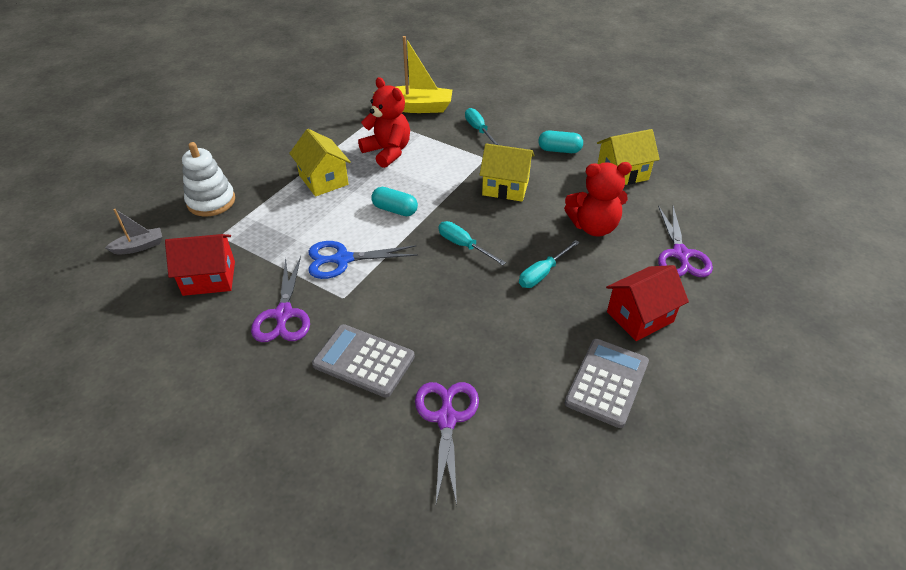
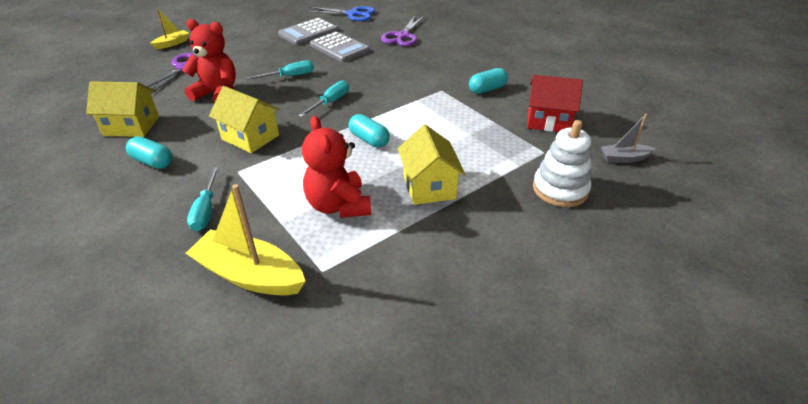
camera: 160 degrees left, 5 degrees down
purple scissors [251,256,310,342] -> turquoise capsule [469,68,508,94]
blue scissors [308,241,418,279] -> blue scissors moved to [306,6,375,21]
grey calculator [312,324,415,398] -> grey calculator moved to [310,32,370,62]
turquoise screwdriver [438,221,506,265] -> turquoise screwdriver turned 120 degrees counterclockwise [298,80,349,117]
red house [606,265,689,341] -> none
none -> yellow boat [150,8,189,49]

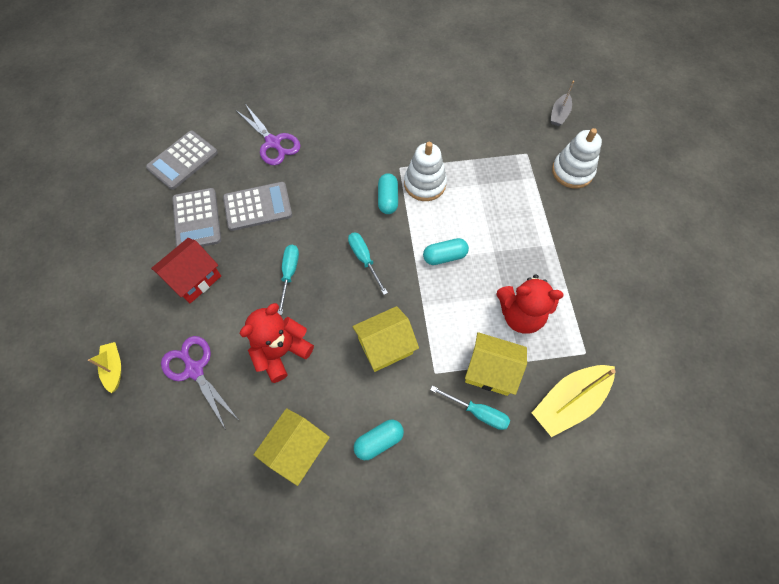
camera: 60 degrees left, 25 degrees up
blue scissors [306,6,375,21] -> grey calculator [146,131,218,190]
yellow house [398,125,465,205] -> yellow house moved to [465,332,527,396]
turquoise capsule [469,68,508,94] -> turquoise capsule moved to [378,173,398,214]
red house [527,75,583,132] -> red house moved to [151,238,221,303]
none -> white stacking toy [404,142,447,201]

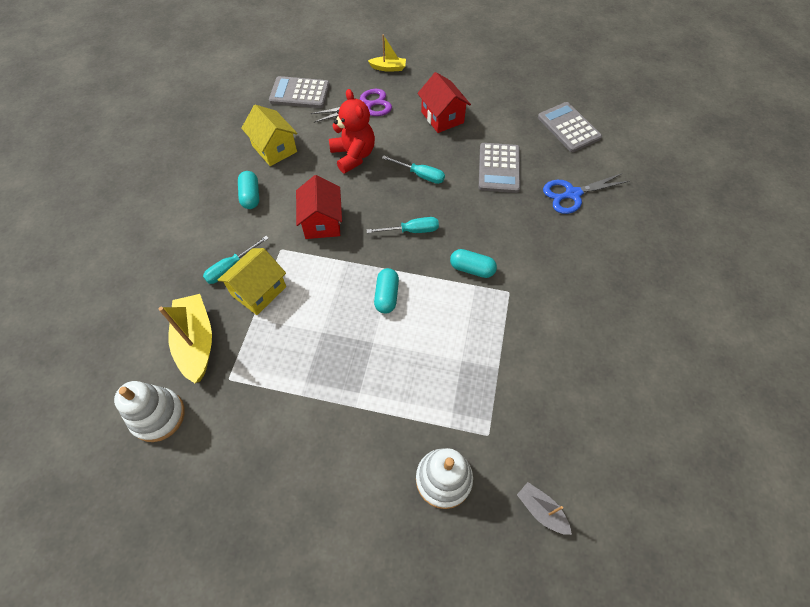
camera: 110 degrees right, 5 degrees down
grey calculator [172,188,221,247] -> grey calculator moved to [269,76,330,108]
purple scissors [237,104,301,165] -> blue scissors [543,173,630,214]
yellow house [352,306,419,372] -> red house [296,175,342,239]
white stacking toy [404,142,447,201] -> white stacking toy moved to [114,381,185,442]
red teddy bear [496,274,563,334] -> none

